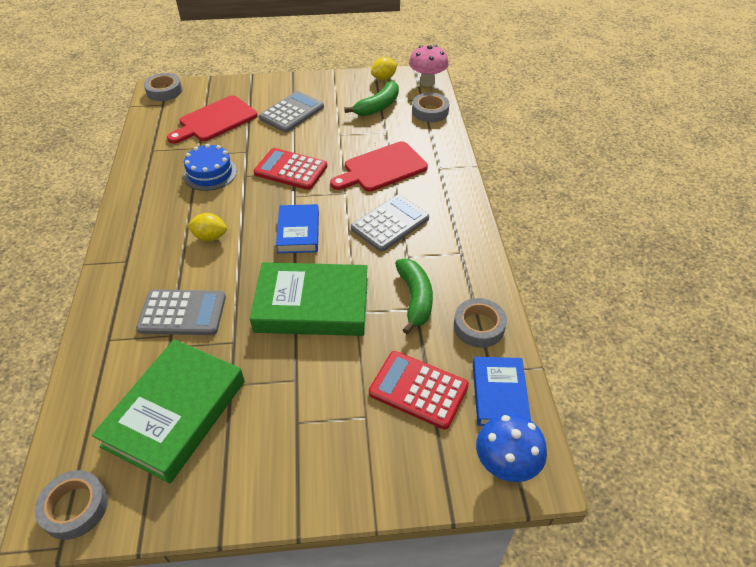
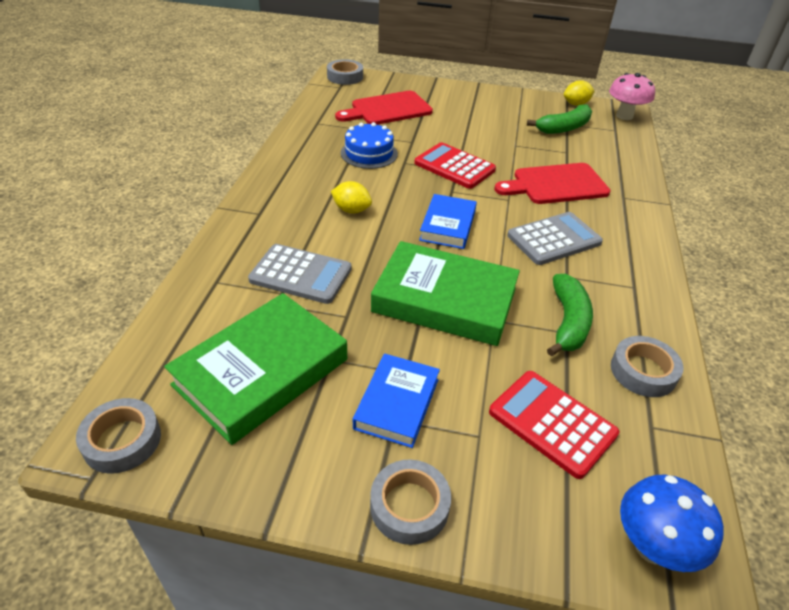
camera: 15 degrees right, 5 degrees down
grey calculator [259,91,324,132] -> none
grey tape [412,93,449,122] -> grey tape moved to [370,459,451,545]
blue book [473,357,531,426] -> blue book moved to [353,353,440,448]

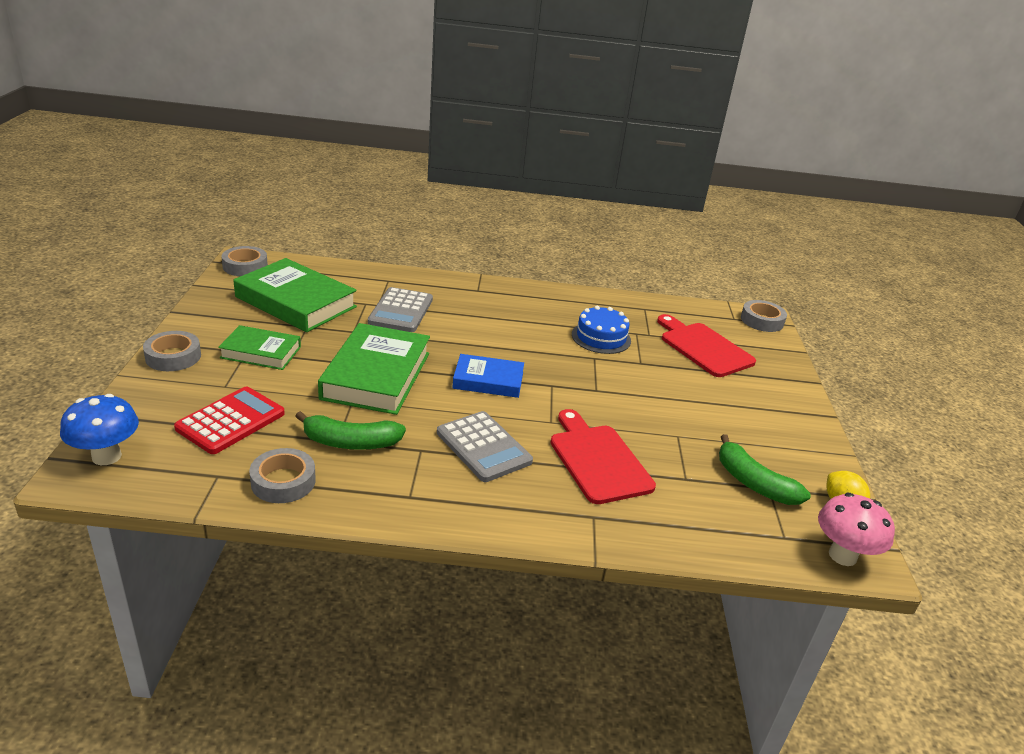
camera: 80 degrees right, 10 degrees down
yellow lemon [331,181,372,213] -> none
blue book [353,353,440,448] -> green book [218,325,301,370]
red calculator [414,142,496,189] -> none

